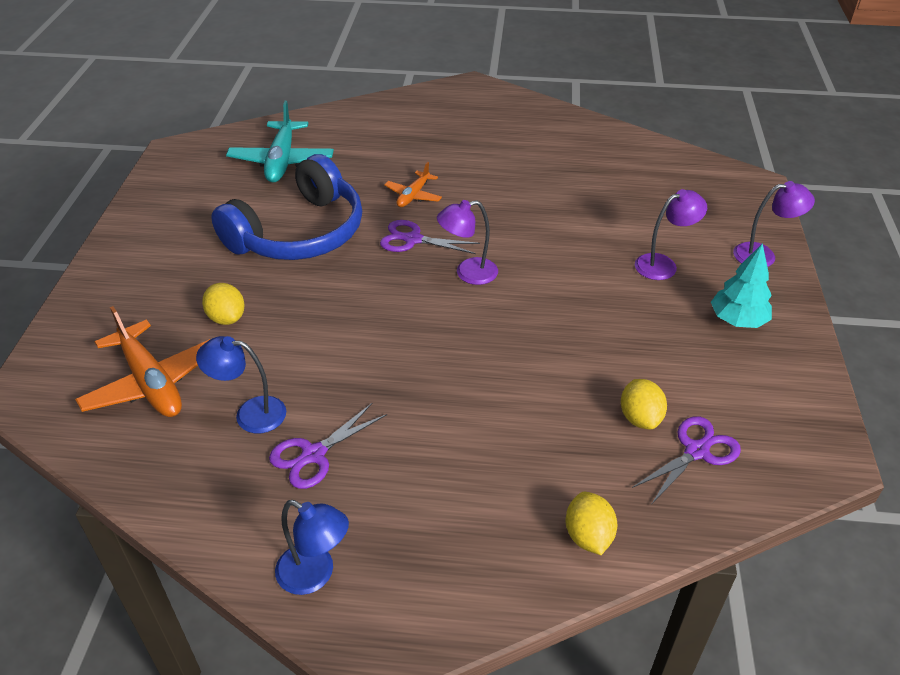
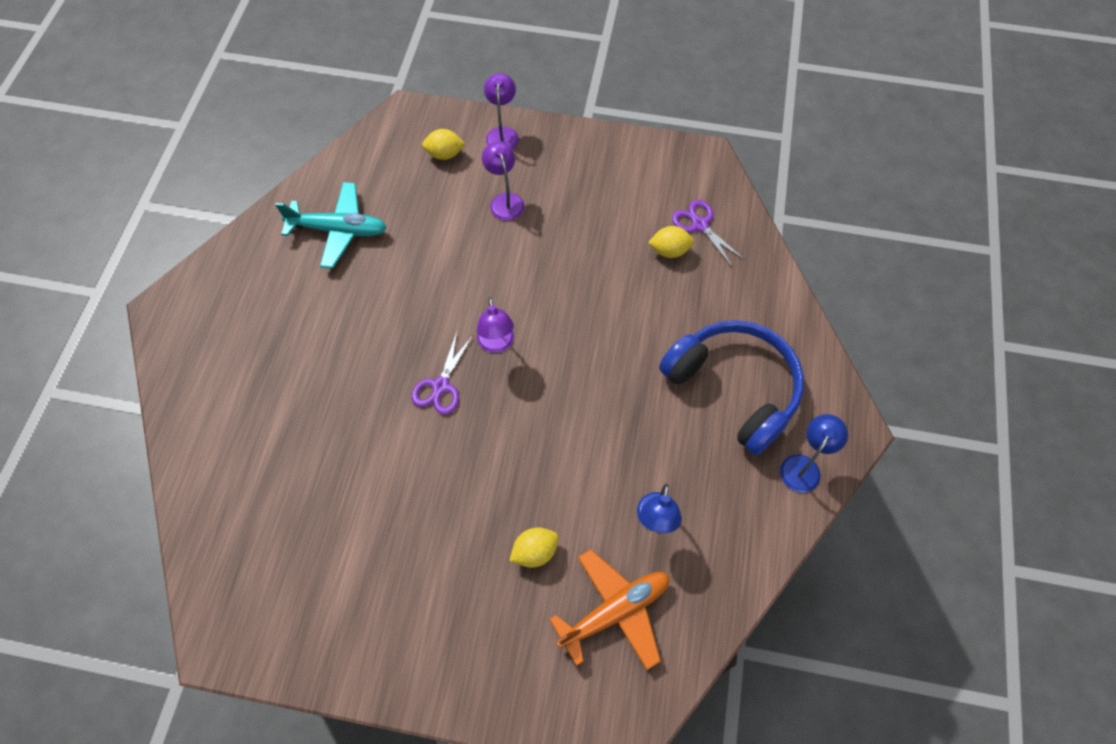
camera: 85 degrees left, 20 degrees up
blue headphones [211,154,362,260] -> blue headphones moved to [659,320,804,455]
turquoise plane [226,101,334,182] -> turquoise plane moved to [275,182,387,268]
purple scissors [269,402,387,489] -> none
orange plane [384,162,442,207] -> none
yellow lemon [566,492,617,555] -> yellow lemon moved to [422,129,466,160]
turquoise tree [711,243,772,328] -> none

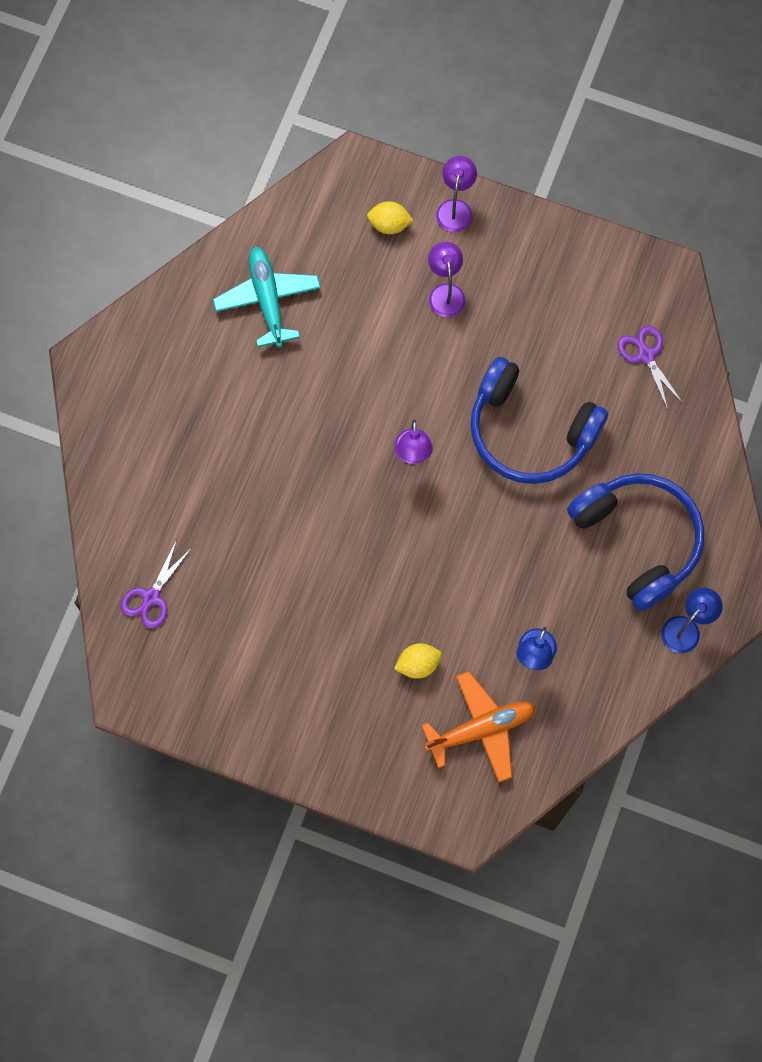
camera: 10 degrees right, 10 degrees up
turquoise plane [275,182,387,268] -> turquoise plane turned 120 degrees counterclockwise [213,246,321,348]
purple scissors [411,332,473,415] -> purple scissors moved to [120,540,191,629]
yellow lemon [648,226,694,258] -> none
none -> blue headphones [470,357,608,484]

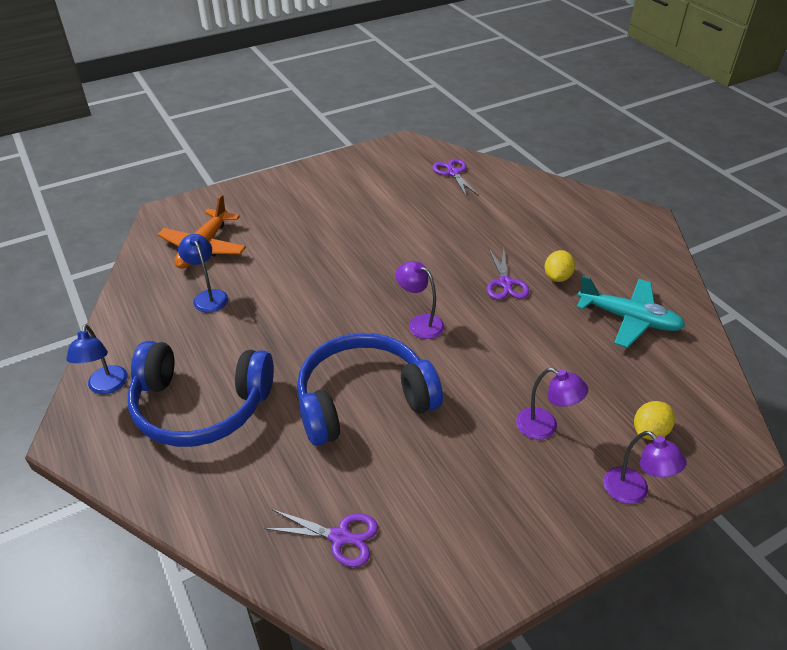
camera: 130 degrees right, 30 degrees down
yellow lemon [394,643,442,679] -> yellow lemon moved to [545,250,575,282]
none -> purple scissors [487,248,529,300]

